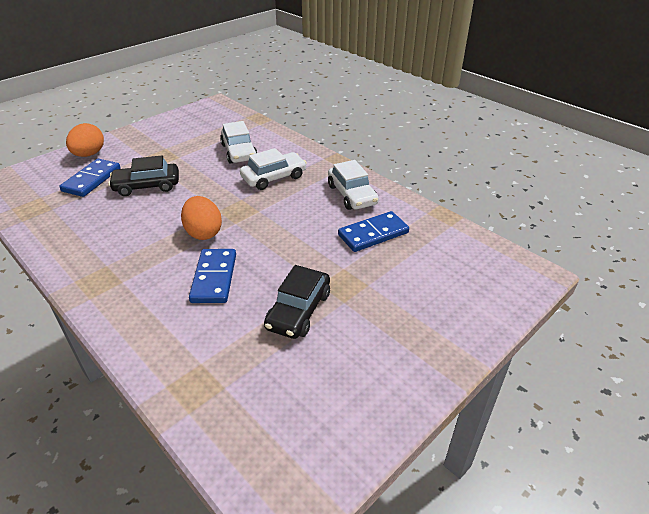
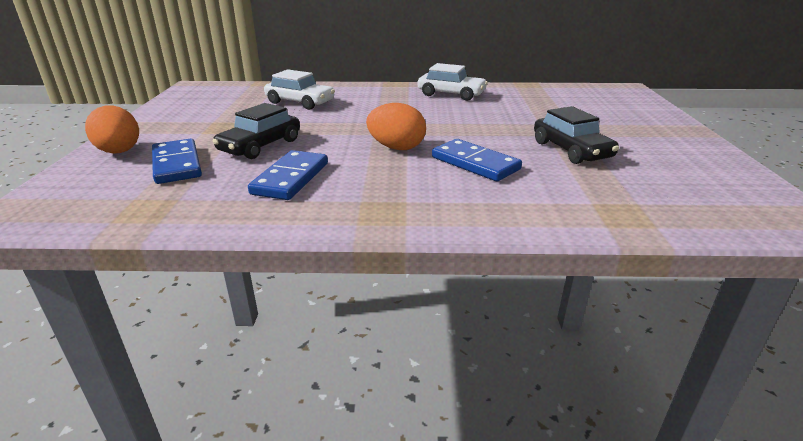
camera: 45 degrees left, 10 degrees down
white car [240,148,307,190] -> none
blue domino [338,211,409,252] -> blue domino moved to [248,150,328,200]

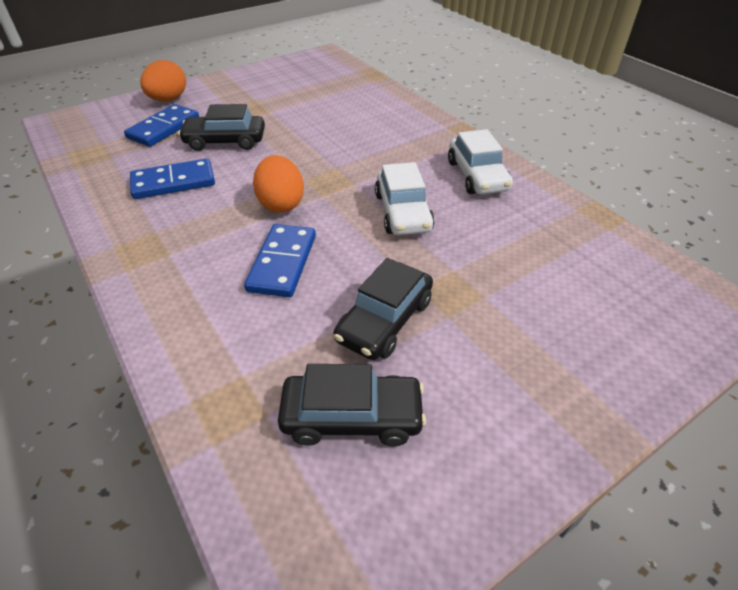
camera: 55 degrees right, 15 degrees up
white car [264,69,335,110] -> white car moved to [375,162,435,235]
none -> black car [278,364,426,446]

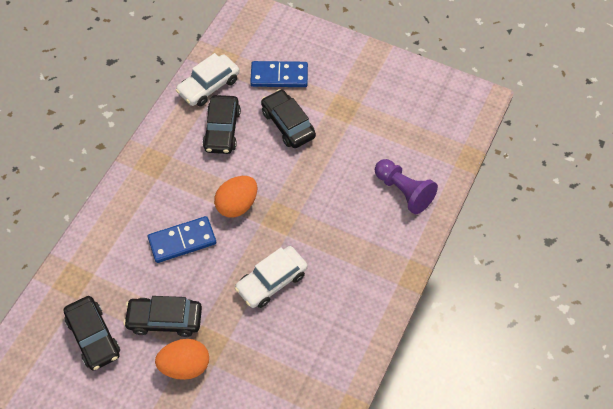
camera: 60 degrees right, 15 degrees up
blue domino [130,158,215,199] -> black car [202,95,241,154]
orange egg [140,60,186,101] -> orange egg moved to [155,339,209,380]
white car [448,129,513,194] -> white car moved to [176,53,240,107]
none -> purple pawn [375,159,438,214]

